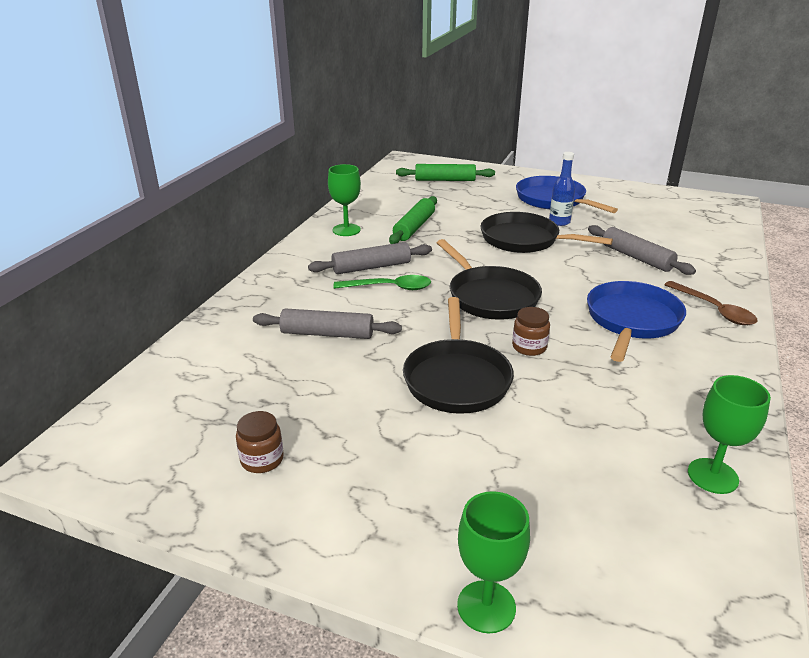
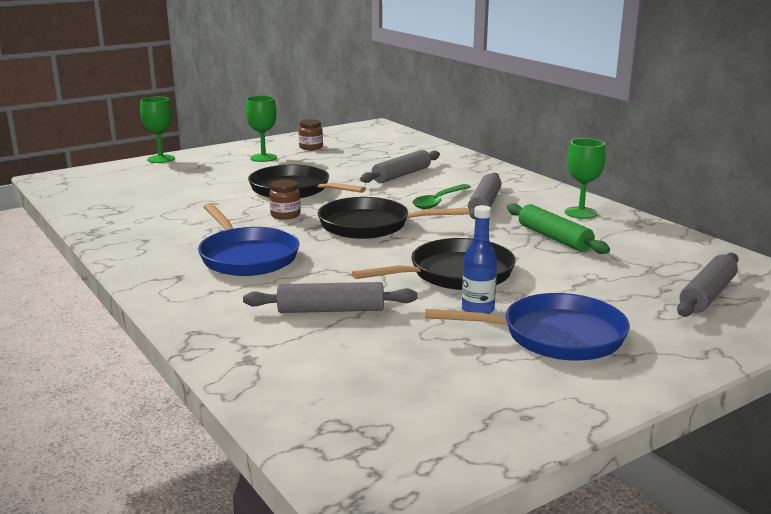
camera: 125 degrees right, 10 degrees down
green rolling pin [396,164,495,181] -> grey rolling pin [677,253,738,317]
brown spoon [664,281,757,325] -> none
green goblet [688,375,771,494] -> green goblet moved to [246,96,277,162]

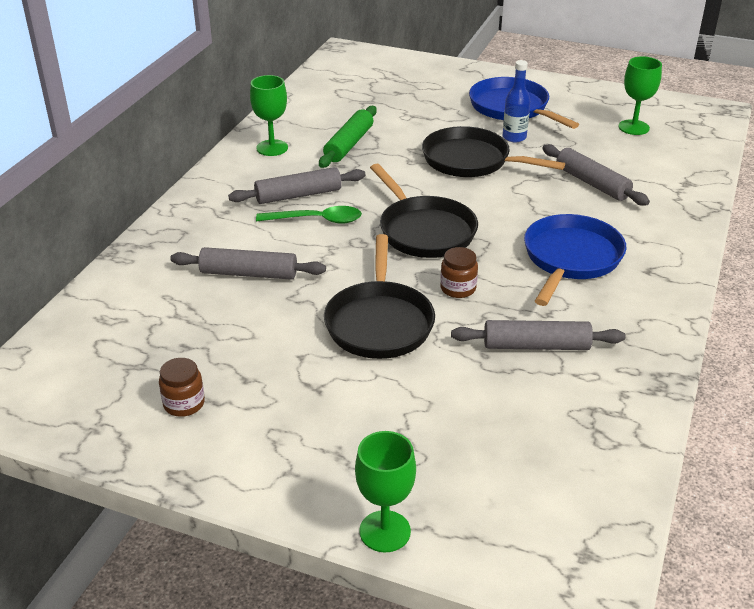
camera: 125 degrees left, 15 degrees up
green goblet [246,96,277,162] -> green goblet moved to [618,56,662,135]
grey rolling pin [677,253,738,317] -> grey rolling pin moved to [451,320,625,350]

